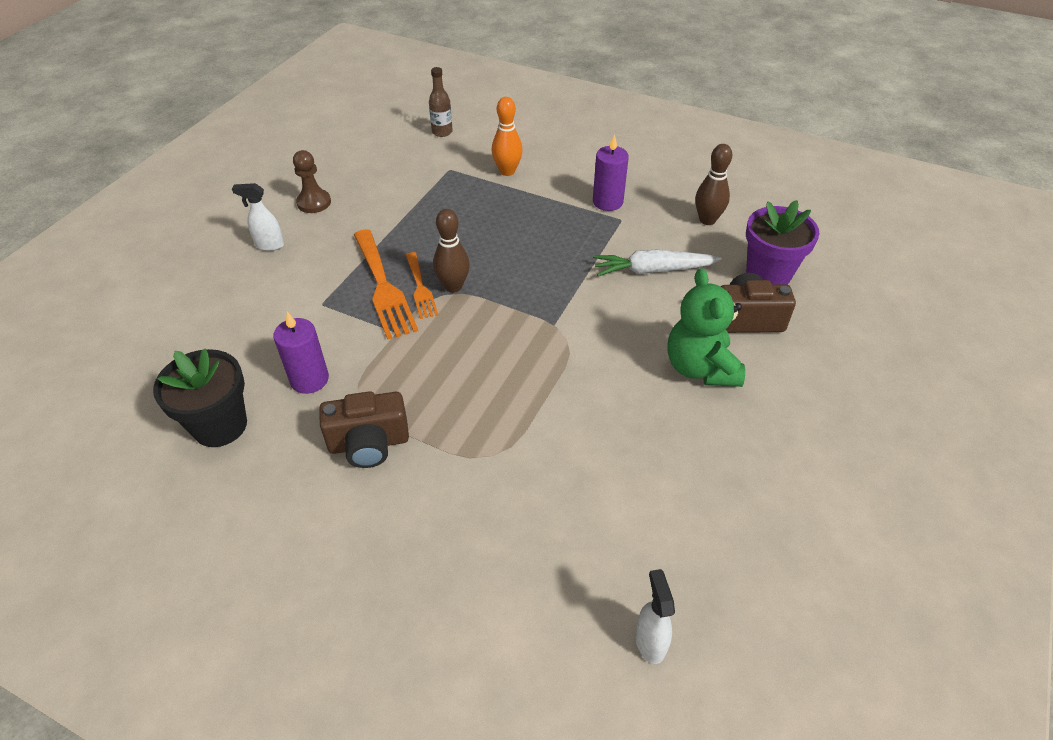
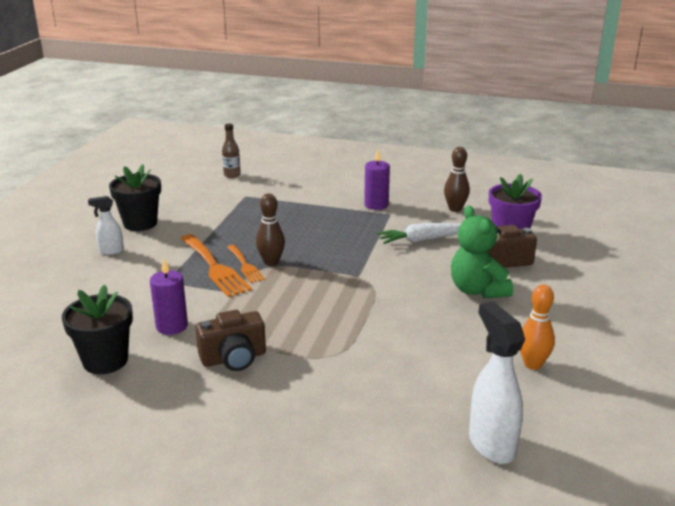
camera: 10 degrees left, 20 degrees down
brown pawn [293,150,331,213] -> black flower pot [109,164,161,231]
orange bowling pin [492,97,523,176] -> orange bowling pin moved to [520,284,555,370]
white spray bottle [635,569,675,664] -> white spray bottle [469,301,525,464], size x1.77

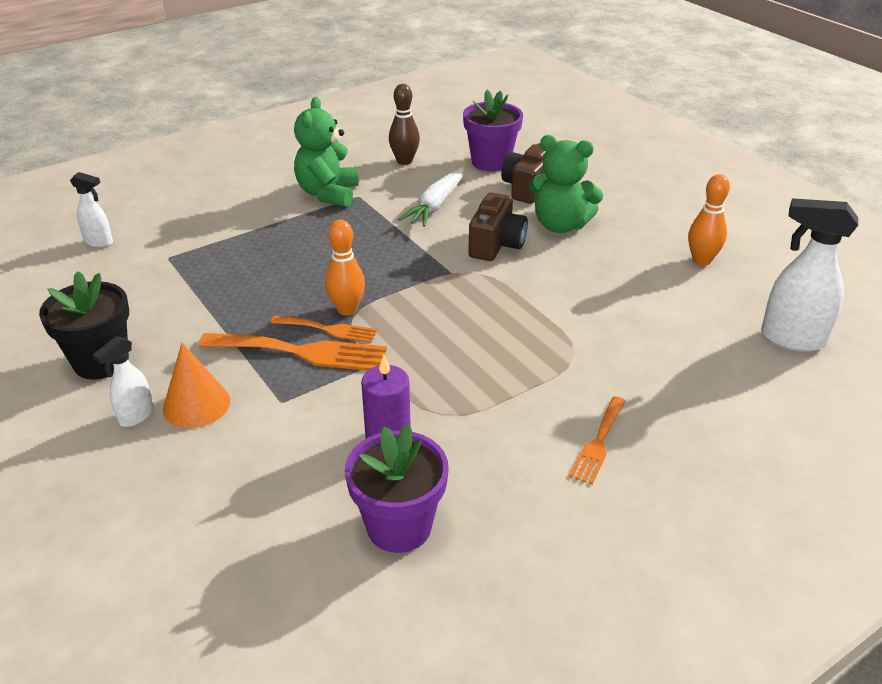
camera: 50 degrees left, 10 degrees up
black flower pot [62,285,133,374] -> purple flower pot [345,424,449,553]
brown camera [196,310,266,371] -> brown camera moved to [468,192,528,261]
brown bottle [222,124,241,178] -> white spray bottle [70,172,113,247]
brown bowling pin [256,193,285,266] -> orange bowling pin [325,220,365,316]
purple candle [364,150,390,210] -> green teddy bear [294,97,359,207]
none -> orange cone [163,342,230,428]
none -> orange fork [569,396,626,485]

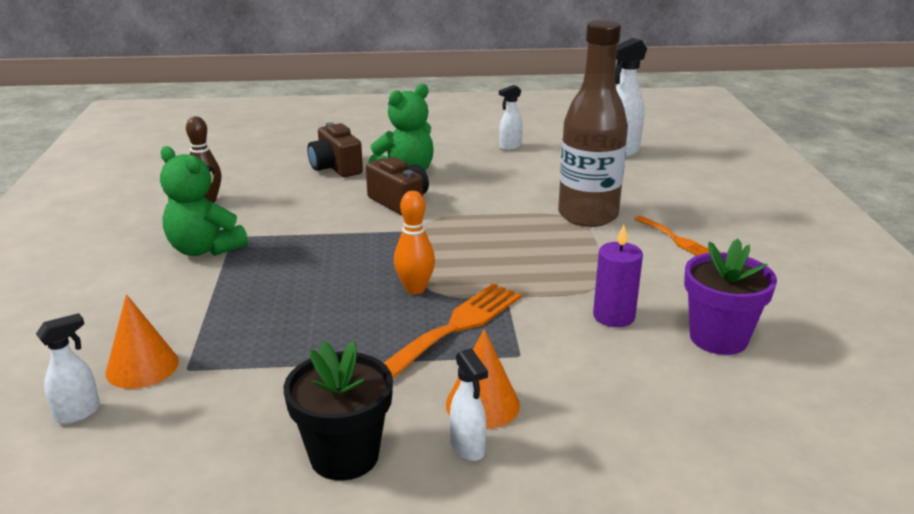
camera: 60 degrees left, 10 degrees down
orange fork [270,315,377,343] -> none
white carrot [398,167,464,227] -> none
purple flower pot [463,90,523,171] -> none
orange bowling pin [688,174,730,266] -> white spray bottle [499,85,523,150]
none -> orange cone [105,294,179,389]
none -> brown bottle [558,20,628,227]

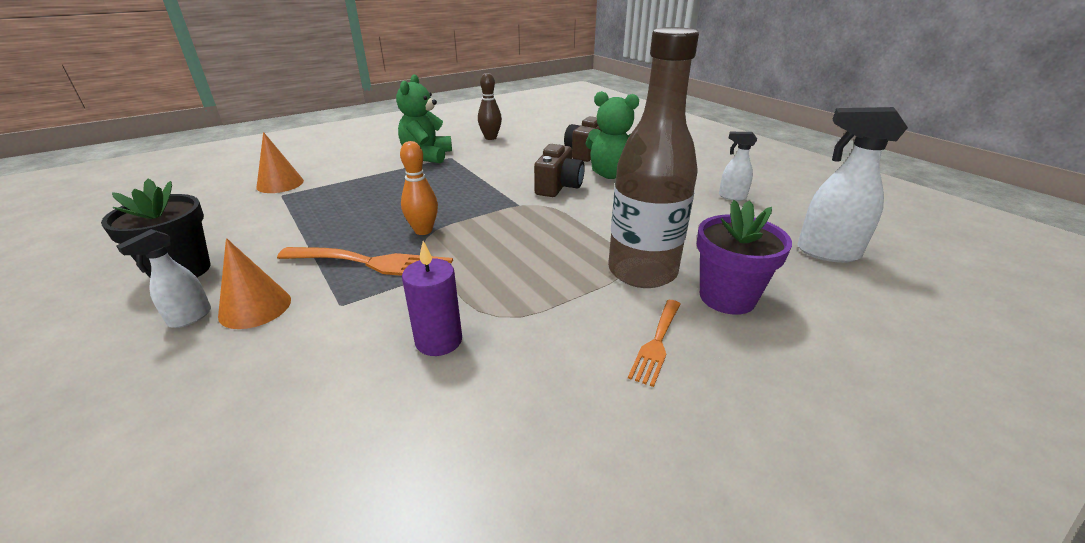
camera: 60 degrees right, 5 degrees up
white spray bottle [36,313,100,424] -> none
purple flower pot [684,239,777,355] -> purple flower pot moved to [697,200,792,315]

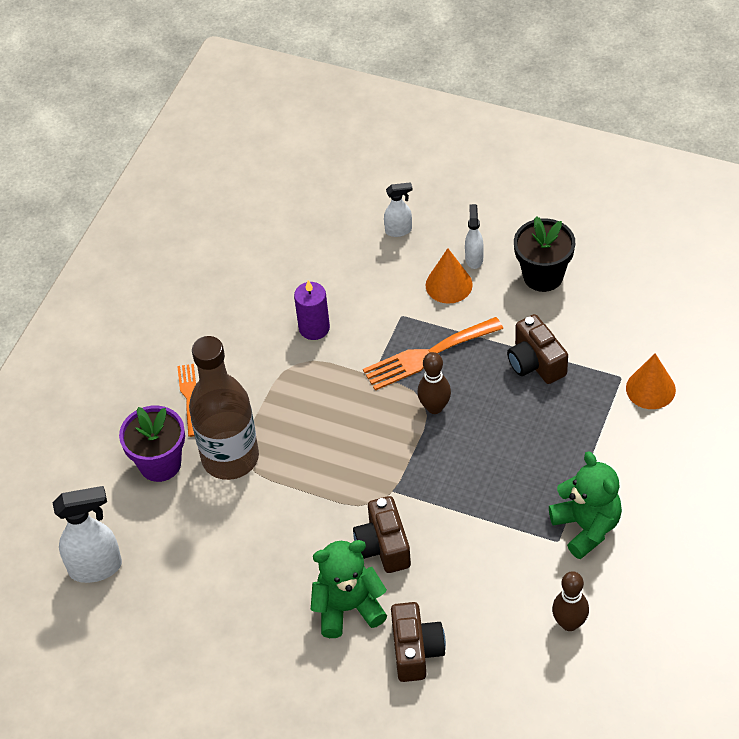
camera: 150 degrees right, 20 degrees up
orange bowling pin [400,141,438,235] -> brown bowling pin [417,352,451,414]
white spray bottle [719,132,757,201] -> white spray bottle moved to [384,182,413,237]
none -> brown camera [507,314,568,384]

